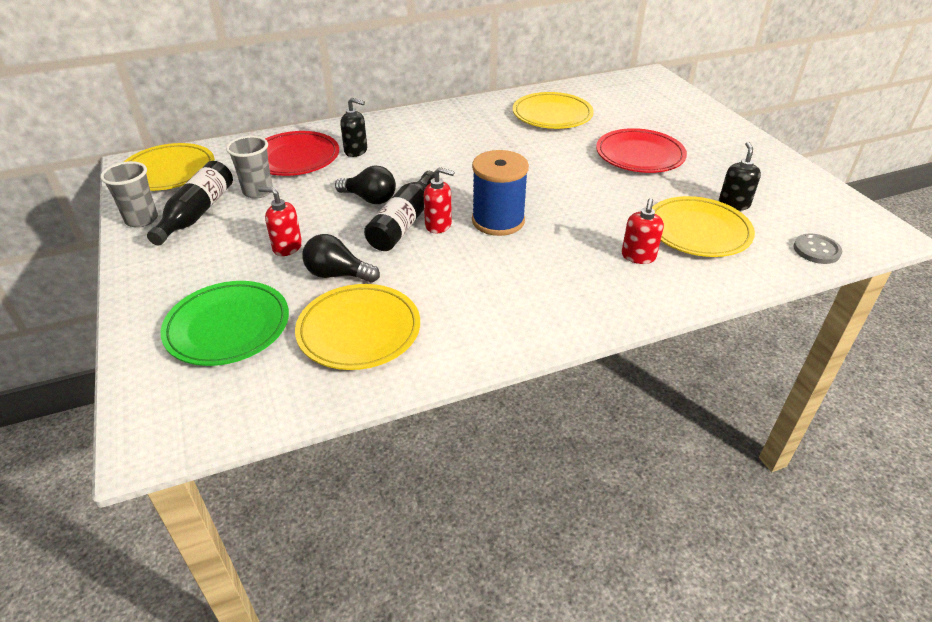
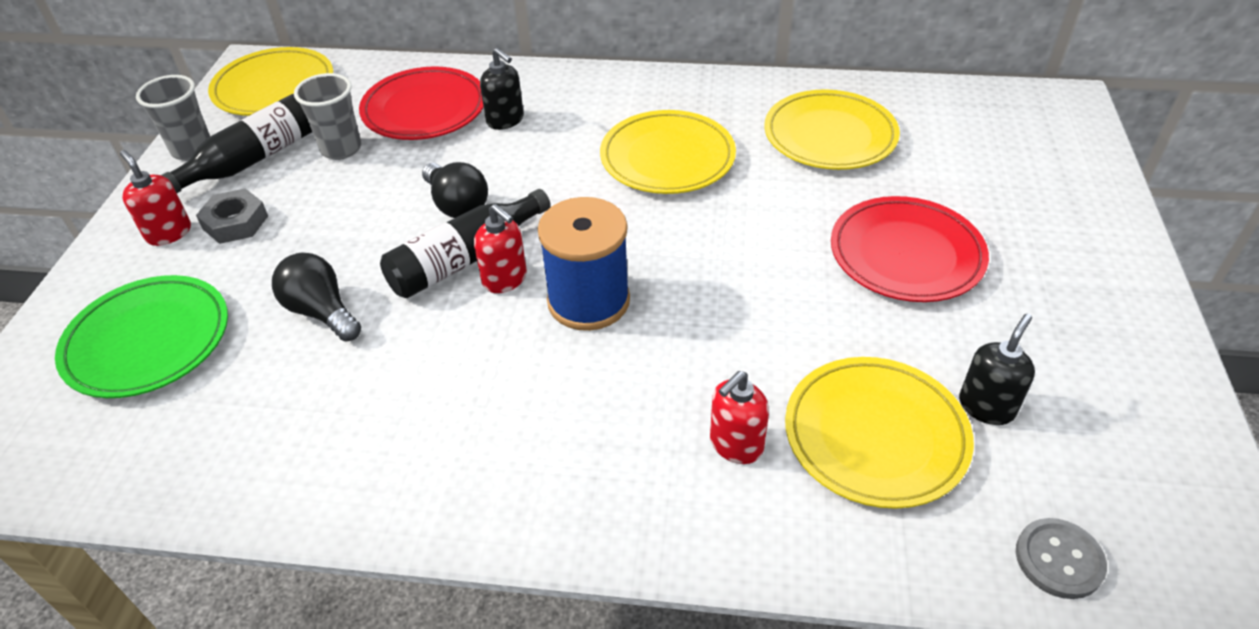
camera: 30 degrees right, 5 degrees up
red soap dispenser [258,187,302,256] -> red soap dispenser moved to [120,150,191,246]
yellow plate [295,284,420,370] -> yellow plate moved to [600,110,736,194]
none -> grey nut [196,189,268,244]

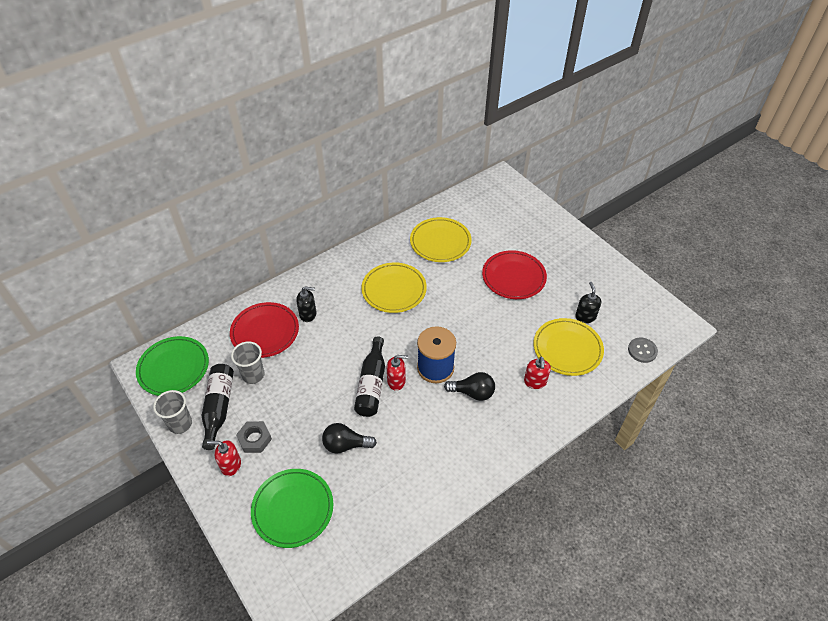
camera: 45 degrees left, 5 degrees up
yellow plate [208,47,333,116] -> green plate [136,336,209,396]
black light bulb [422,162,488,218] -> black light bulb moved to [444,372,495,401]

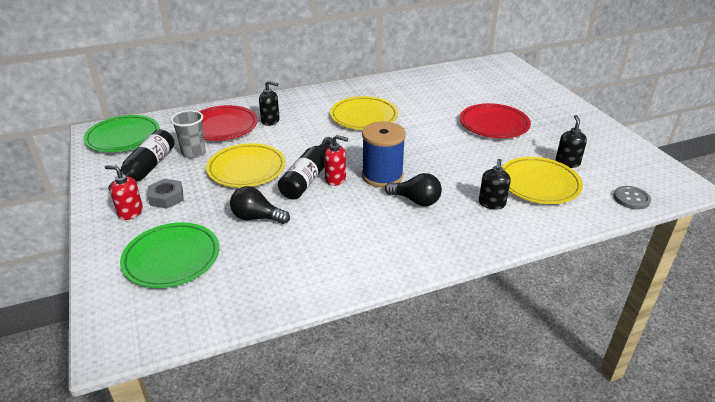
camera: 15 degrees right, 15 degrees down
grey cup [153,390,192,434] -> none
yellow plate [410,217,472,262] -> yellow plate moved to [206,143,286,187]
red soap dispenser [524,356,551,389] -> black soap dispenser [479,159,511,210]

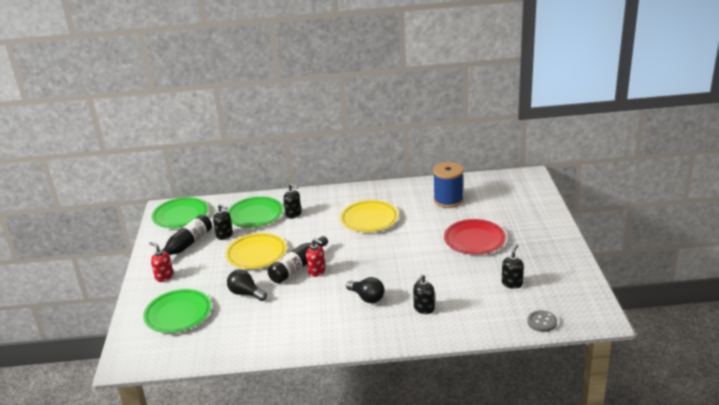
camera: 20 degrees right, 5 degrees down
grey nut [148,179,184,208] -> none
grey cup [171,110,206,158] -> black soap dispenser [213,204,233,240]
red plate [199,105,258,141] -> green plate [227,196,283,228]
blue spool [362,121,406,188] -> blue spool moved to [433,162,463,208]
yellow plate [502,157,583,204] -> none

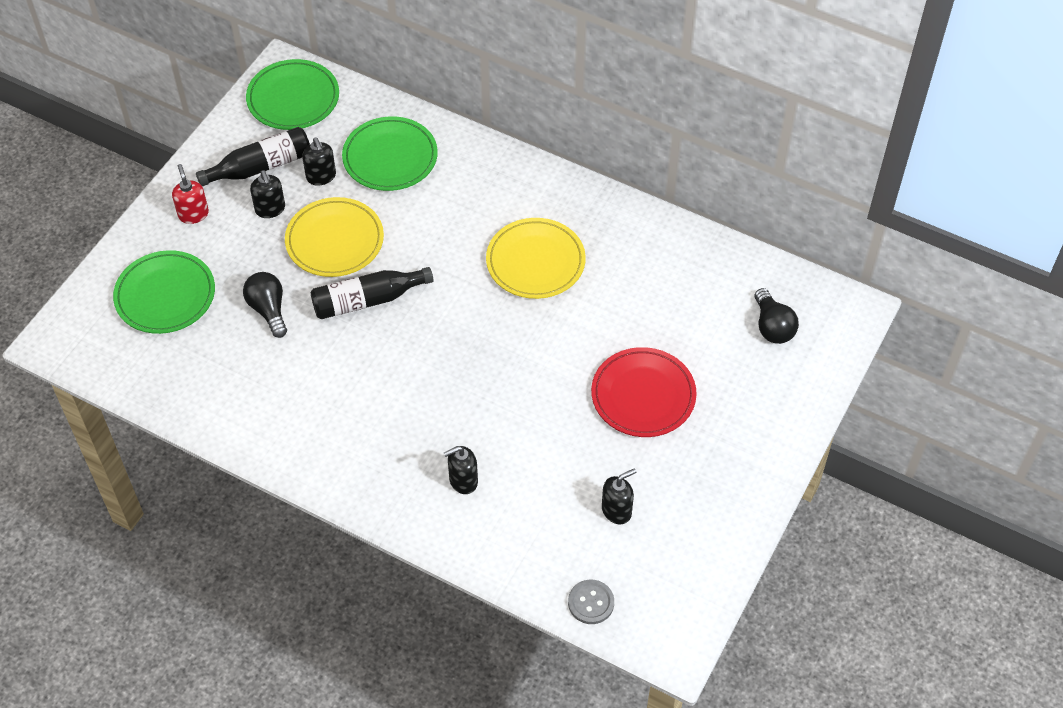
camera: 30 degrees right, 25 degrees up
black soap dispenser [283,183,301,219] -> black soap dispenser moved to [250,170,285,218]
red soap dispenser [306,238,326,277] -> none
black light bulb [346,277,384,303] -> black light bulb moved to [755,288,799,344]
blue spool [433,162,463,208] -> none

